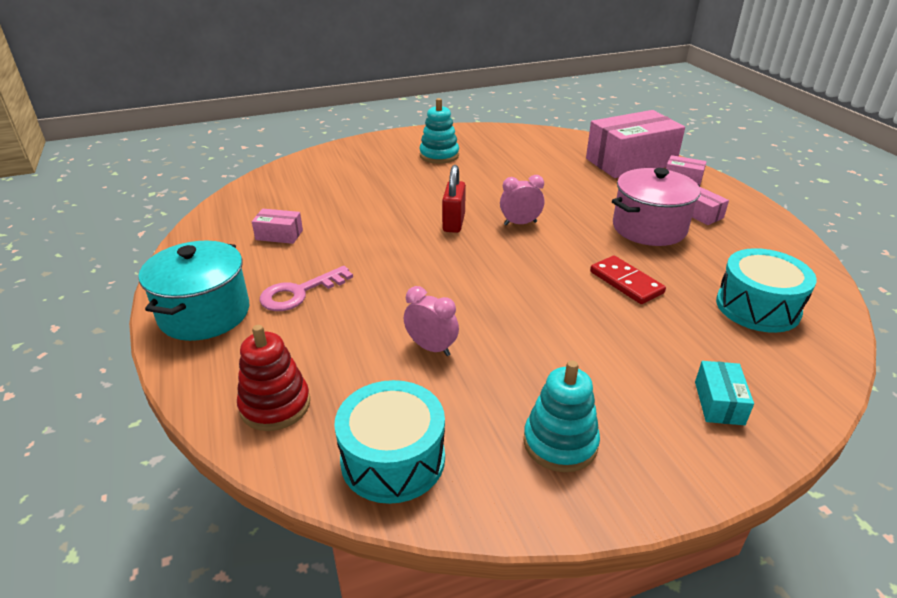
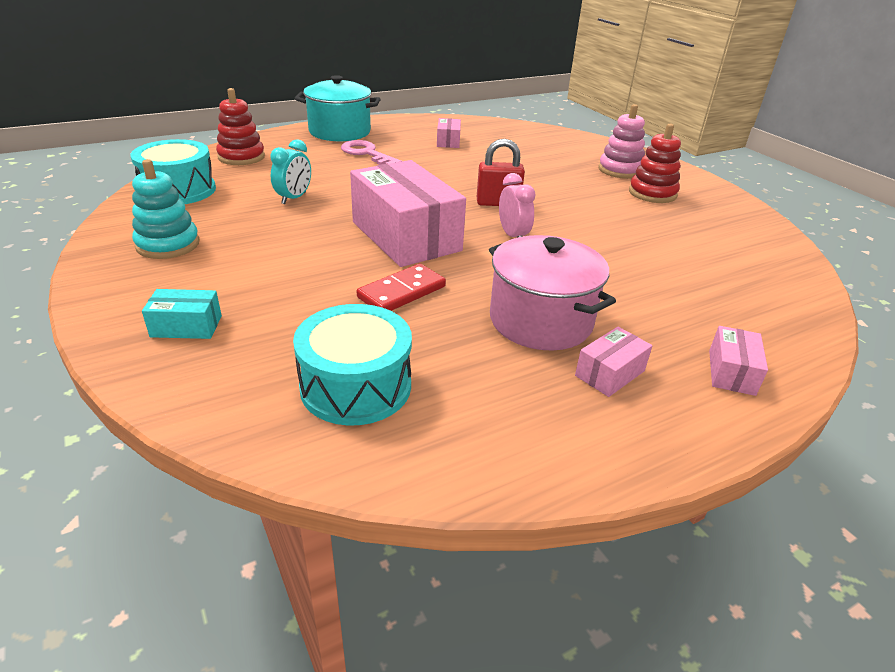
camera: 80 degrees right, 0 degrees up
pink clock [404,286,459,356] -> turquoise clock [270,139,311,204]
turquoise stacking toy [419,98,459,164] -> red stacking toy [629,124,681,203]
pink box [586,110,685,178] -> pink box moved to [350,160,466,267]
none -> pink stacking toy [598,104,645,179]

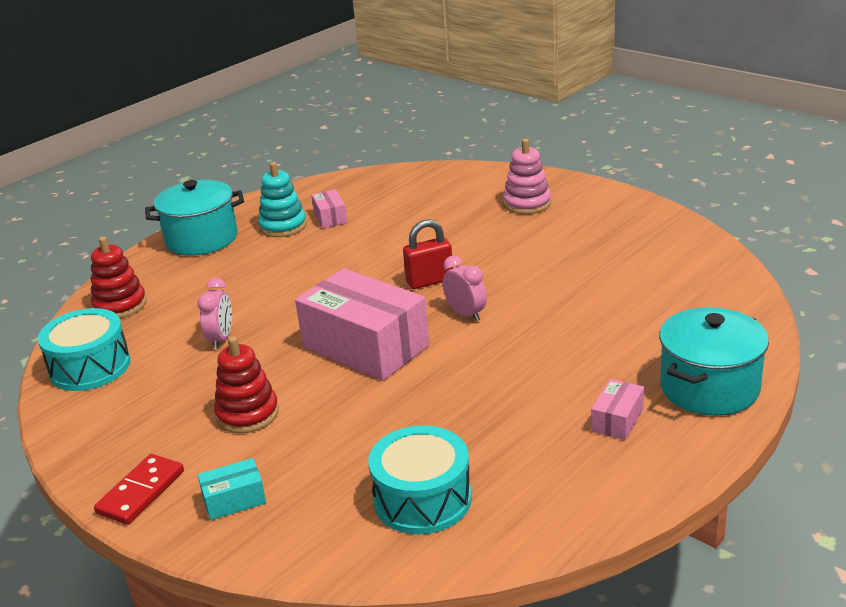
camera: 15 degrees left, 5 degrees down
turquoise stacking toy [132,159,200,259] -> turquoise stacking toy moved to [258,162,307,237]
turquoise clock [270,139,311,204] -> pink clock [198,278,232,349]
pink key [341,140,402,165] -> none
red domino [357,263,446,311] -> red domino moved to [94,454,184,525]
pink pot [489,235,616,351] -> none
red stacking toy [629,124,681,203] -> red stacking toy moved to [214,336,279,434]
pink box [709,326,768,396] -> turquoise pot [659,307,769,416]

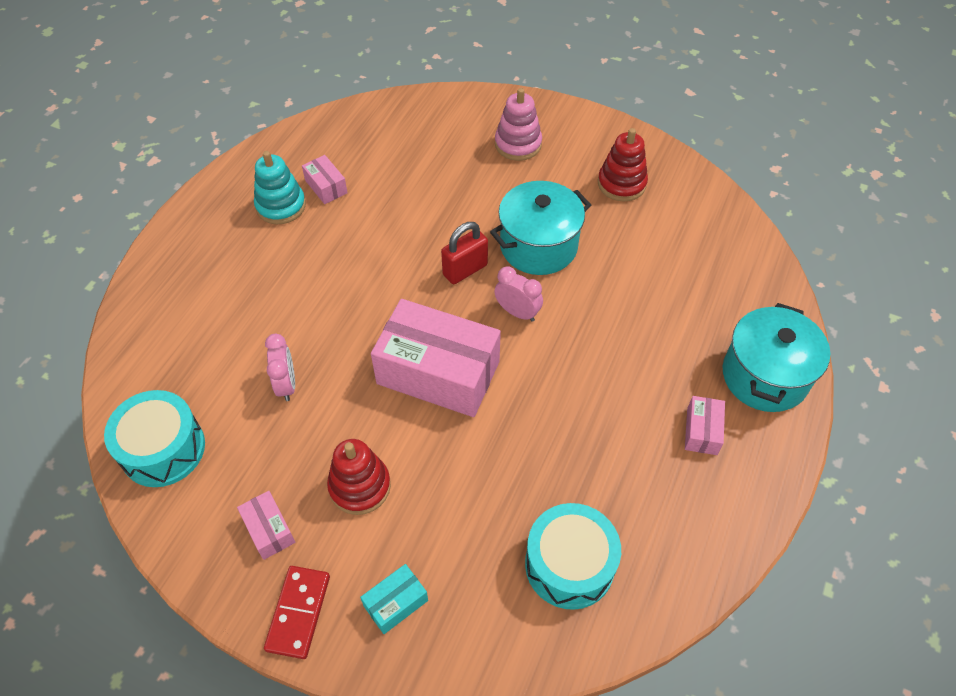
camera: 20 degrees left, 25 degrees up
red stacking toy [91,237,147,318] -> red stacking toy moved to [598,128,648,202]
turquoise pot [145,180,244,256] -> turquoise pot moved to [490,181,591,275]
none -> pink box [237,491,295,560]

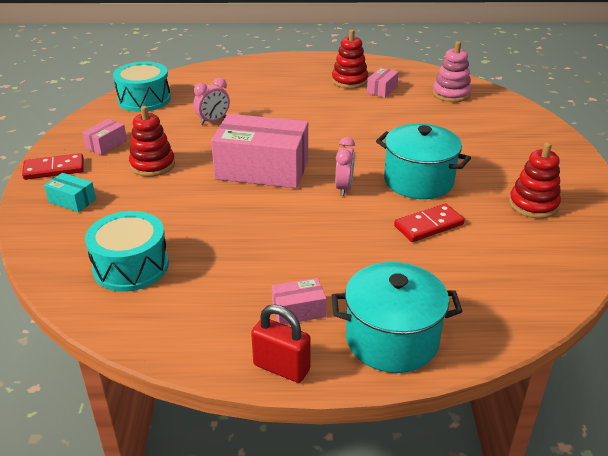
camera: 65 degrees right, 20 degrees down
turquoise stacking toy [254,151,306,224] -> red stacking toy [332,29,368,89]
pink box [371,299,501,417] -> pink box turned 75 degrees counterclockwise [211,114,308,188]
red padlock [441,222,488,284] -> red padlock moved to [251,304,311,383]
pink stacking toy [495,88,542,161] -> pink stacking toy moved to [433,41,471,102]
none -> red domino [394,204,465,242]

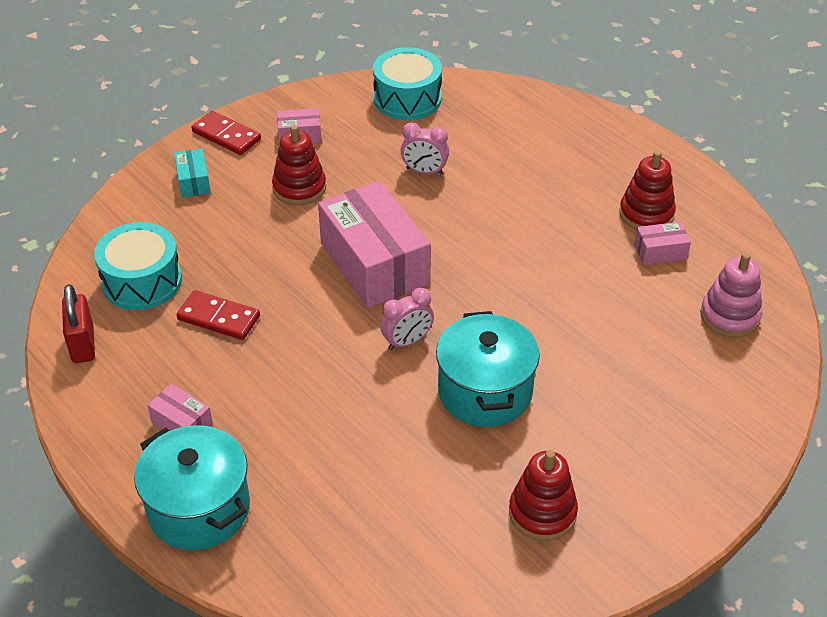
camera: 50 degrees right, 10 degrees up
red padlock [251,304,311,383] -> red padlock moved to [62,284,95,363]
red domino [394,204,465,242] -> red domino moved to [177,290,260,340]

